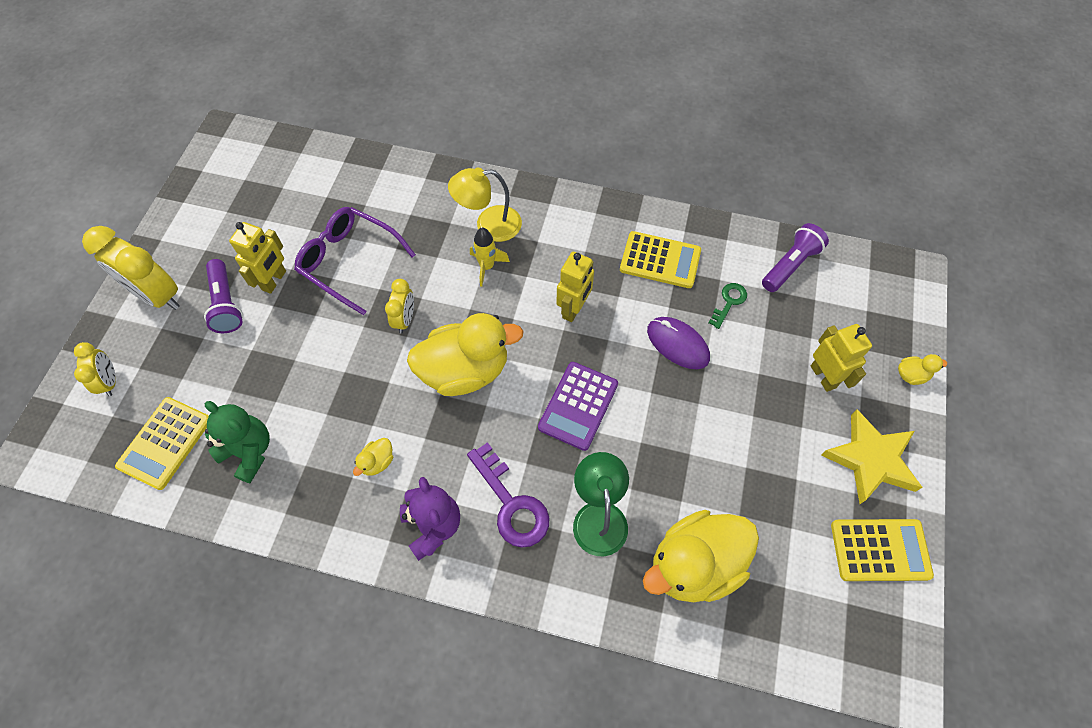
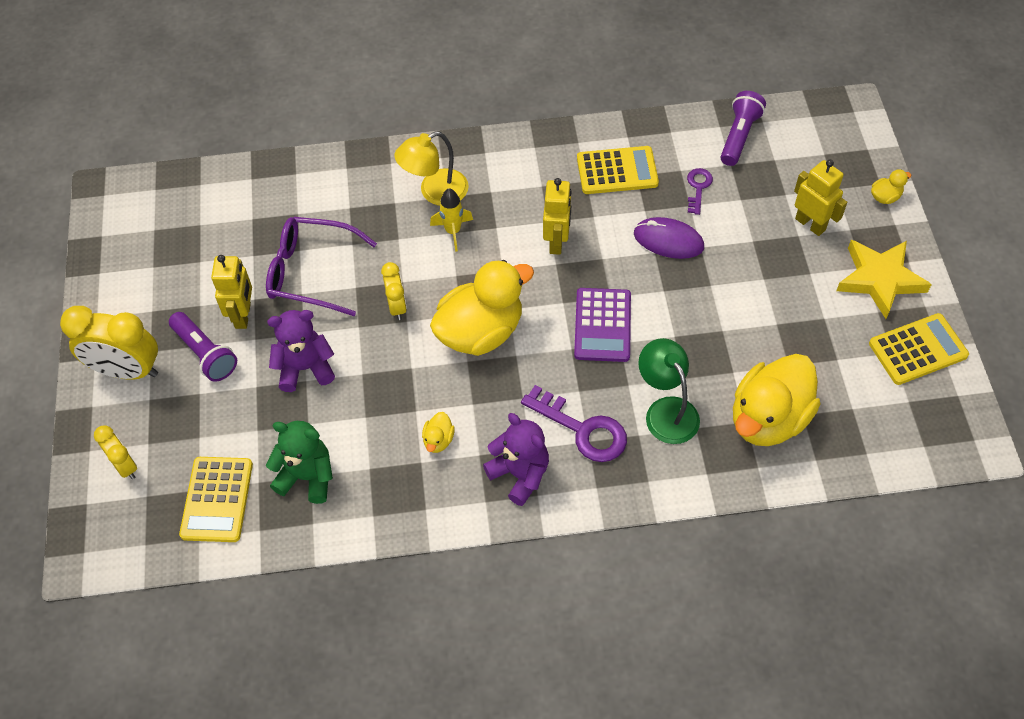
camera: 20 degrees left, 5 degrees down
green key [708,283,747,329] -> purple key [687,168,713,215]
none -> purple teddy bear [267,310,335,392]

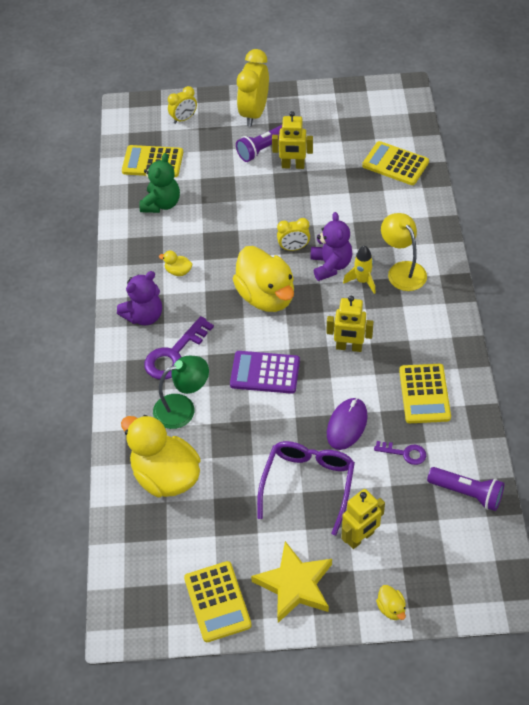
camera: 95 degrees right, 5 degrees down
purple glasses [266,217,377,316] -> purple glasses moved to [257,441,355,536]
purple teddy bear [267,310,335,392] -> purple teddy bear moved to [310,212,352,281]
none -> yellow calculator [362,141,429,185]

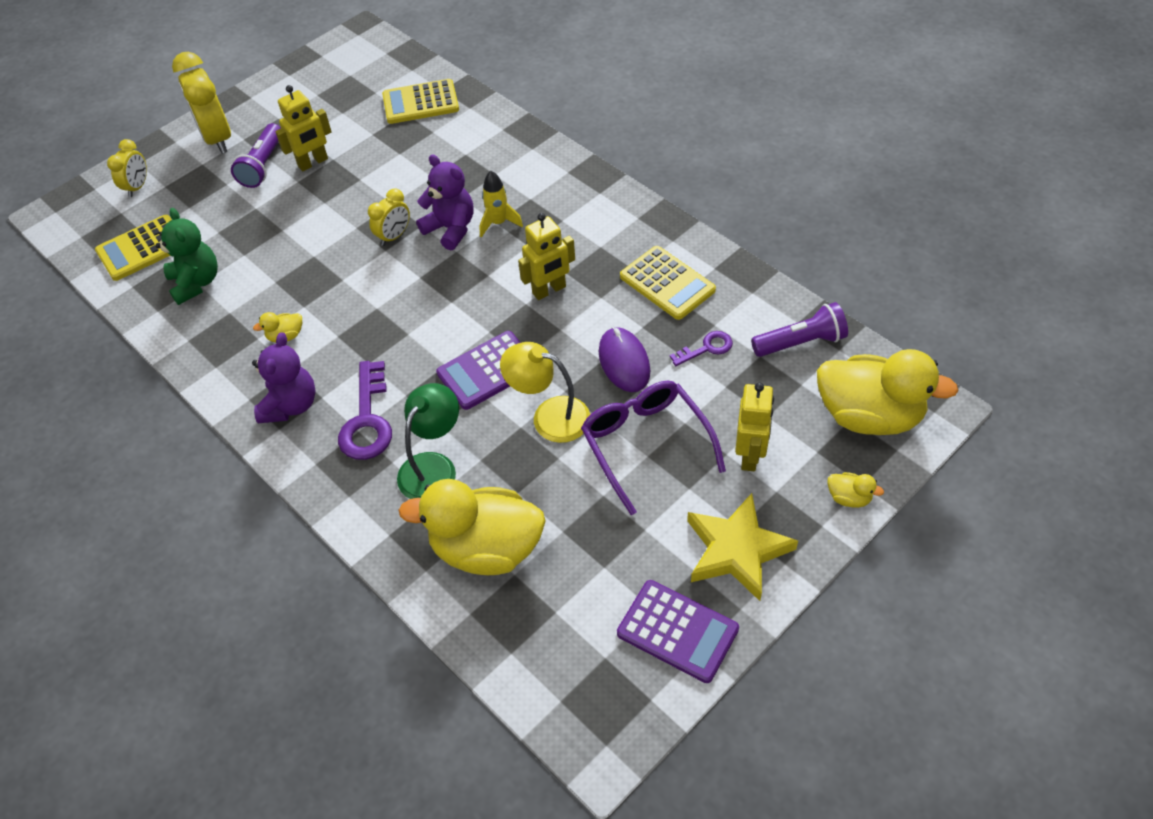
camera: 40 degrees left, 0 degrees up
yellow calculator [184,561,252,642] -> purple calculator [617,580,739,683]
yellow duck [233,246,294,312] -> yellow duck moved to [817,349,959,435]
yellow lamp [381,213,427,291] -> yellow lamp moved to [500,342,590,443]

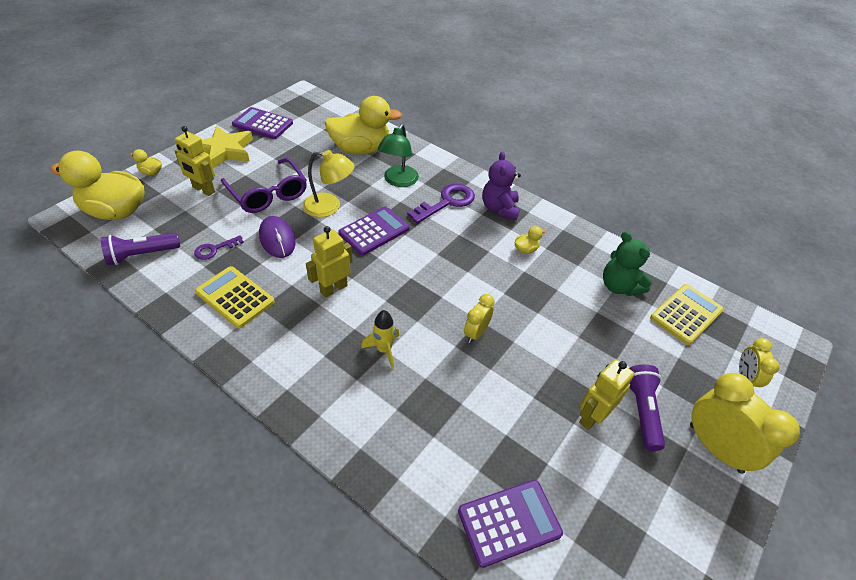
camera: 165 degrees right, 5 degrees down
purple key [338,361,392,460] -> purple key turned 60 degrees clockwise [407,184,475,224]
yellow calculator [382,79,459,124] -> purple calculator [458,480,563,568]
purple teddy bear [416,154,474,250] -> none
yellow robot [735,383,774,471] -> yellow robot turned 60 degrees counterclockwise [174,126,215,196]

